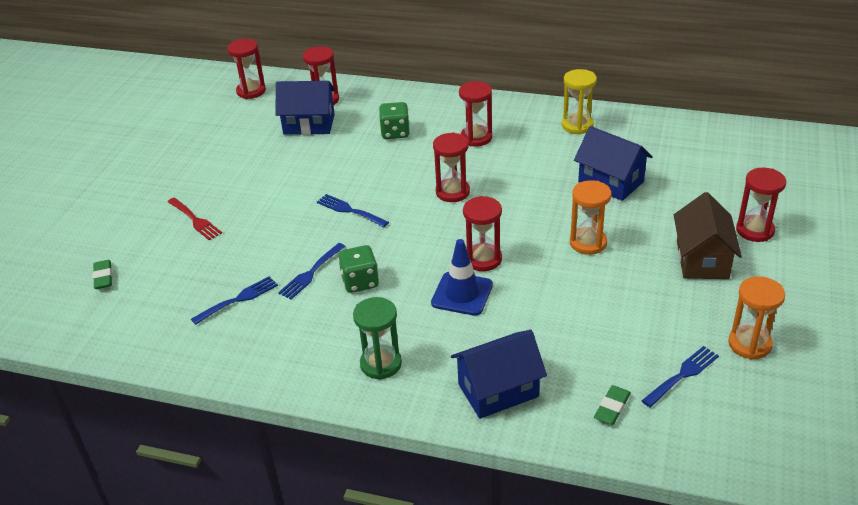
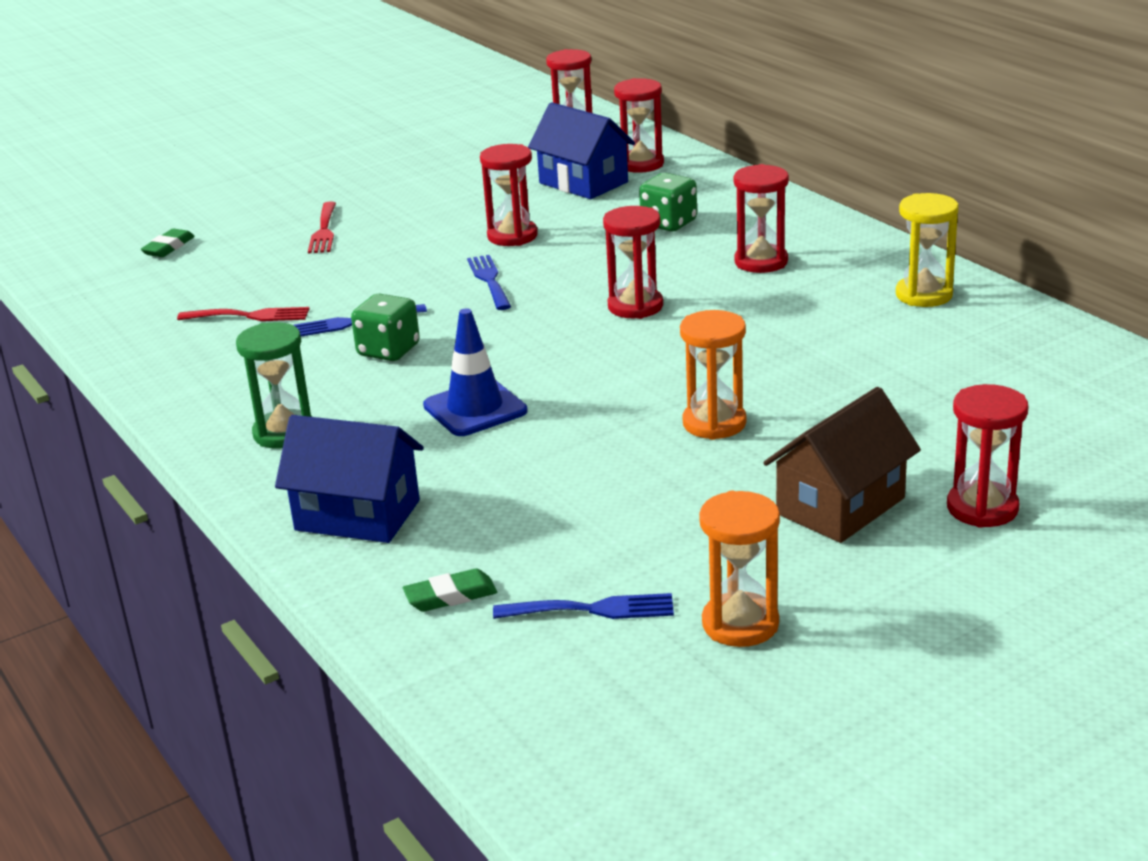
camera: 40 degrees right, 10 degrees down
blue fork [191,276,278,325] -> red fork [177,307,310,321]
red hourglass [463,196,502,271] -> red hourglass moved to [480,144,538,246]
blue house [574,126,653,201] -> none

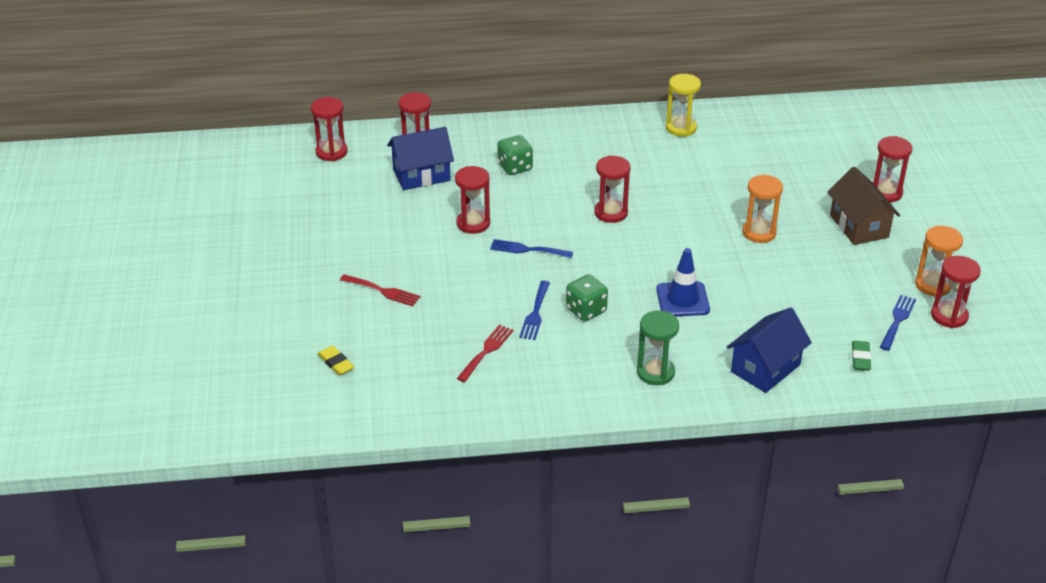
camera: 65 degrees left, 10 degrees up
green eraser [141,229,195,257] -> yellow eraser [318,346,354,375]
red hourglass [734,164,789,273] -> red hourglass moved to [931,256,981,328]

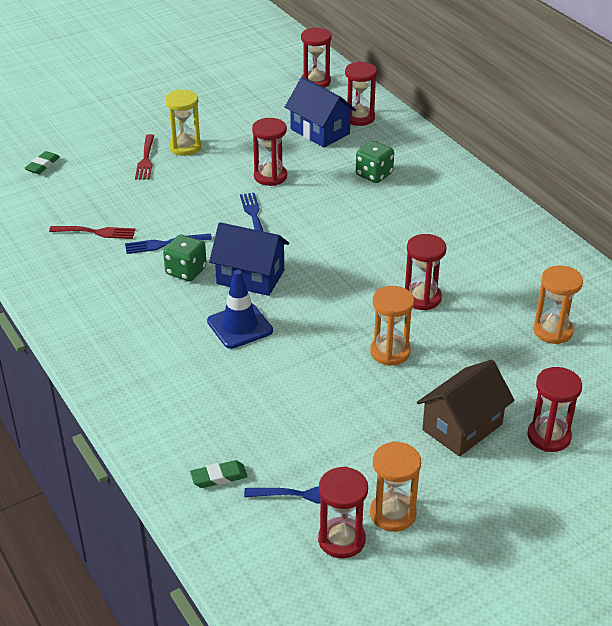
camera: 65 degrees right, 0 degrees up
yellow eraser [318,346,354,375] -> green eraser [25,151,60,174]
red hourglass [594,155,631,223] -> red hourglass moved to [405,234,447,310]
green hourglass [637,311,679,385] -> none
yellow hourglass [666,74,701,137] -> yellow hourglass moved to [165,90,201,156]
blue house [727,307,812,393] -> blue house moved to [209,222,289,296]
none -> orange hourglass [533,265,583,344]

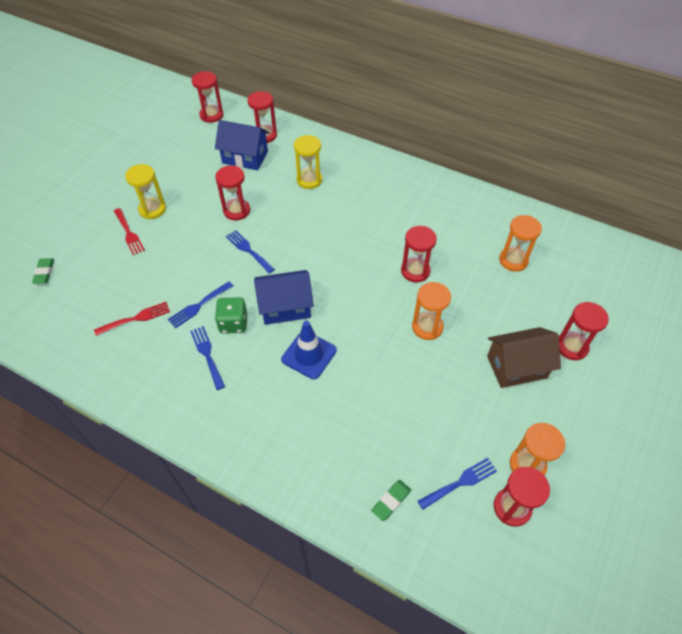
camera: 30 degrees left, 15 degrees up
green dice [356,141,394,183] -> yellow hourglass [294,135,322,189]
brown house [417,360,515,457] -> brown house turned 60 degrees clockwise [487,327,561,388]
none -> blue fork [190,326,225,390]

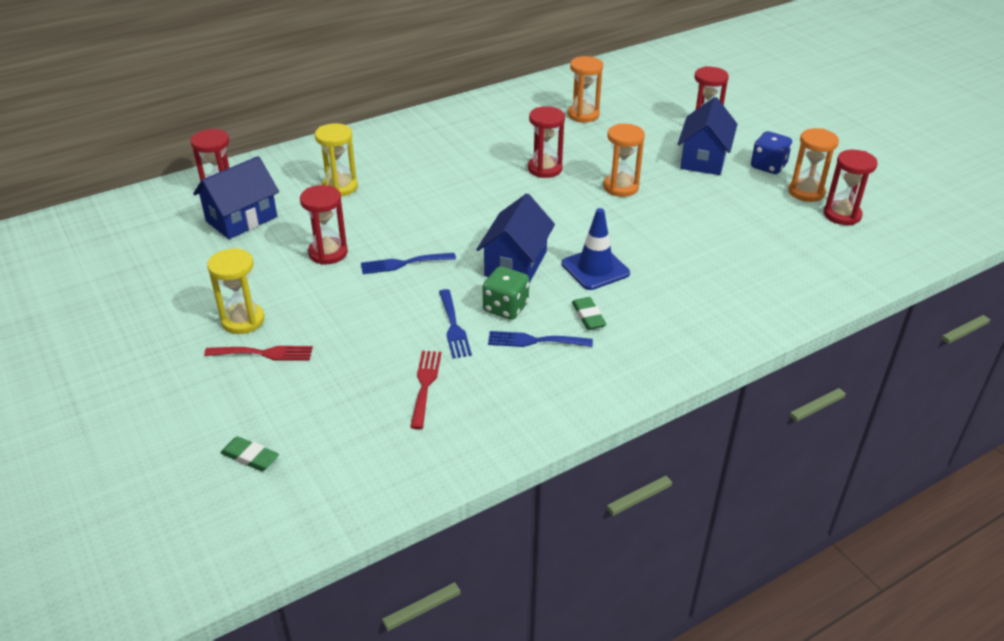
camera: 60 degrees left, 15 degrees down
red hourglass [192,71,223,123] -> none
green eraser [371,480,411,521] -> green eraser moved to [572,297,606,330]
blue fork [417,458,497,510] -> none
brown house [487,327,561,388] -> blue house [678,97,737,175]
none -> blue dice [751,131,792,174]

